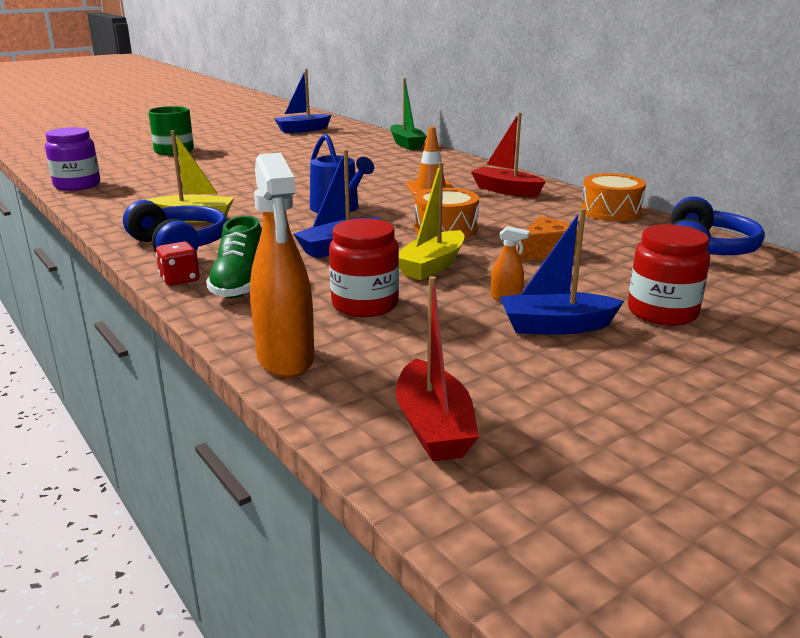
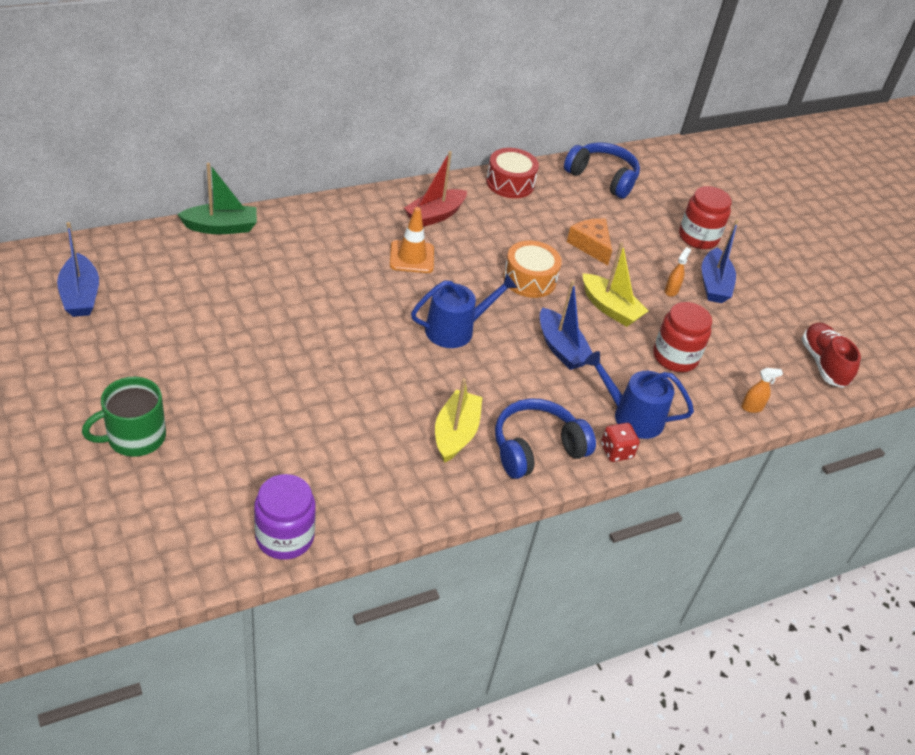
camera: 85 degrees left, 20 degrees up
green shoe [206,216,262,298] -> blue watering can [585,351,694,439]
orange spray bottle [250,153,314,378] -> orange spray bottle [741,368,783,413], size x0.43
red boat [396,276,479,461] -> red shoe [802,323,861,388]
orange drum [581,173,646,221] -> red drum [486,148,539,198]

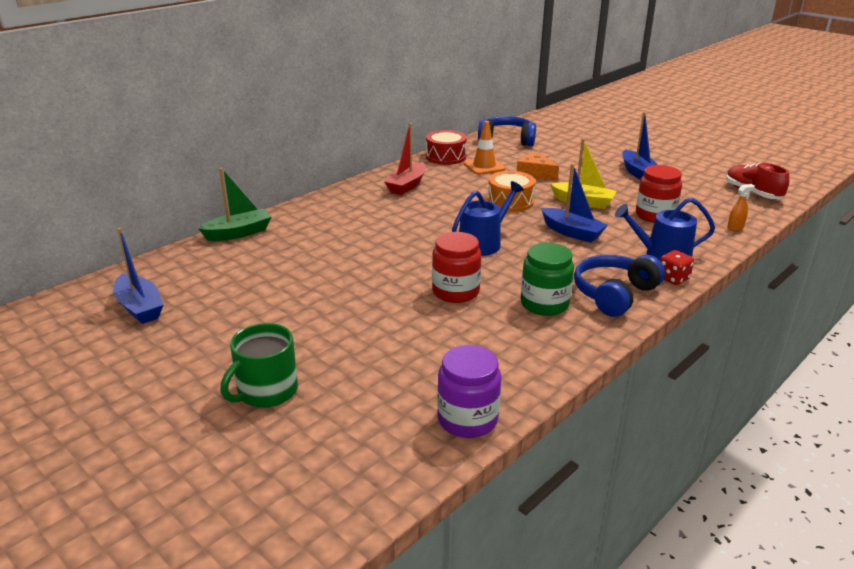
camera: 15 degrees left, 15 degrees down
orange traffic cone [390,207,434,273] -> orange traffic cone moved to [464,121,506,175]
yellow boat [435,378,483,463] -> green jar [521,243,574,316]
orange spray bottle [665,247,691,297] -> none
red jar [679,186,732,249] -> red jar moved to [432,232,482,303]

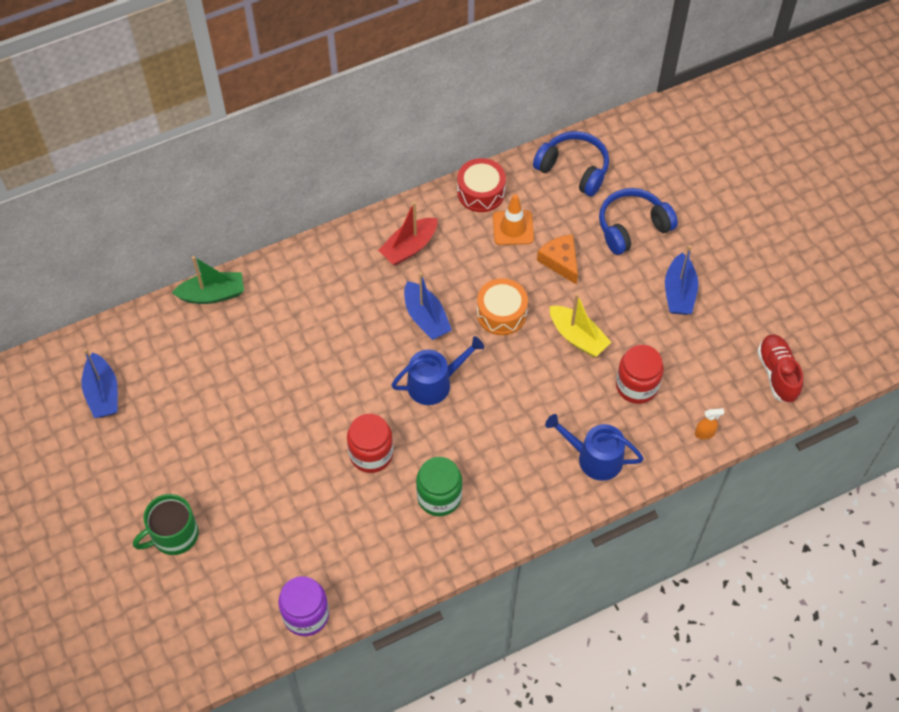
camera: 20 degrees right, 30 degrees up
blue boat [541,164,608,243] -> blue boat moved to [404,272,452,340]
blue headphones [574,255,665,317] -> blue headphones moved to [599,188,678,255]
red dice [660,250,694,285] -> none

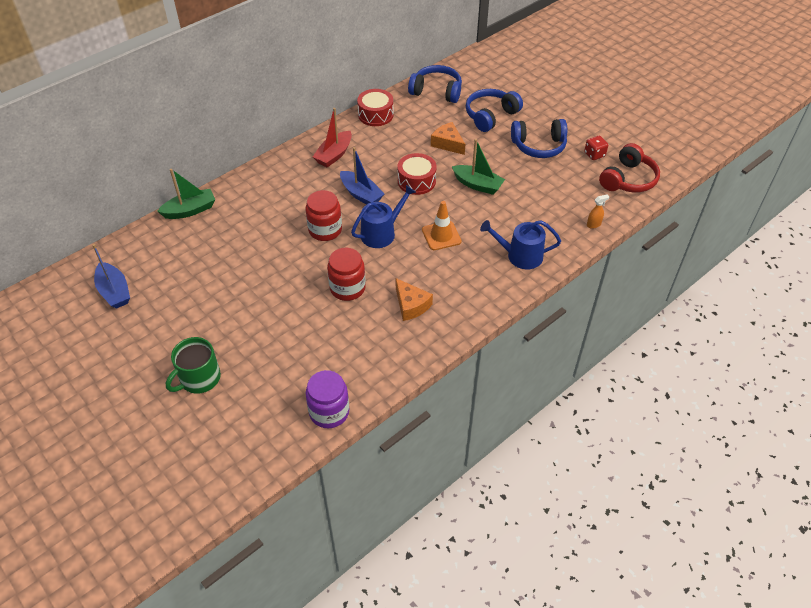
camera: 15 degrees left, 10 degrees down
green jar [416,457,462,516] -> orange cheese [396,278,433,321]
orange drum [477,278,528,335] -> red drum [397,153,436,195]
orange traffic cone [493,194,534,245] -> orange traffic cone moved to [422,201,462,250]
yellow boat [550,293,611,357] -> green boat [452,139,505,195]
red jar [616,345,664,404] -> red jar moved to [306,190,342,241]
blue boat [665,246,698,315] -> blue headphones [511,119,567,158]
red shoe [757,334,803,403] -> red headphones [599,143,660,193]
none -> red dice [584,136,608,160]

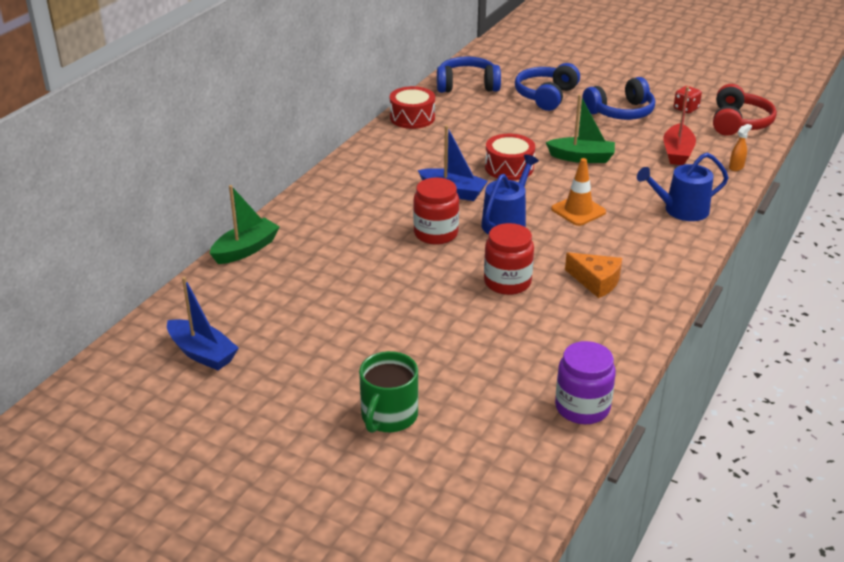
camera: 20 degrees left, 15 degrees down
red boat [313,108,352,168] -> red boat moved to [663,86,696,165]
orange cheese [431,122,465,155] -> none

